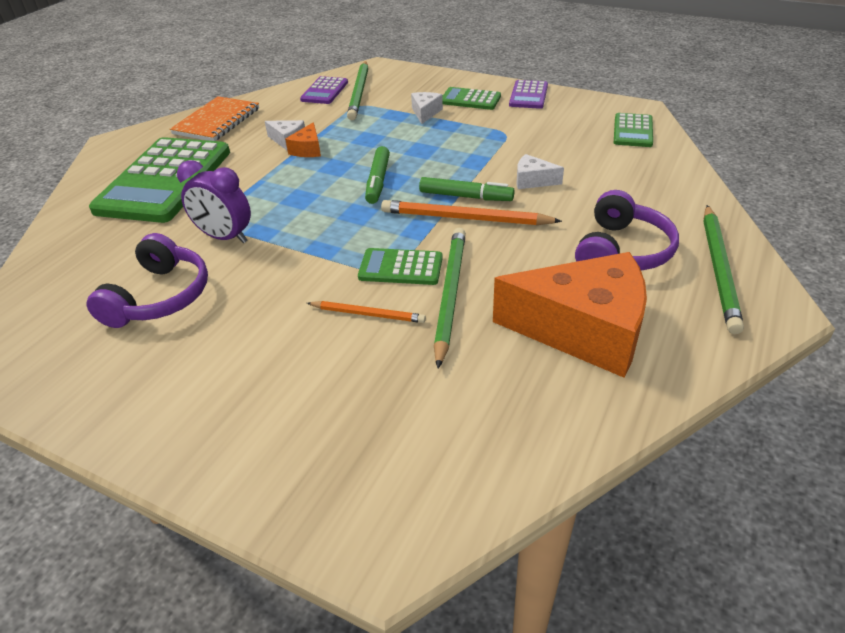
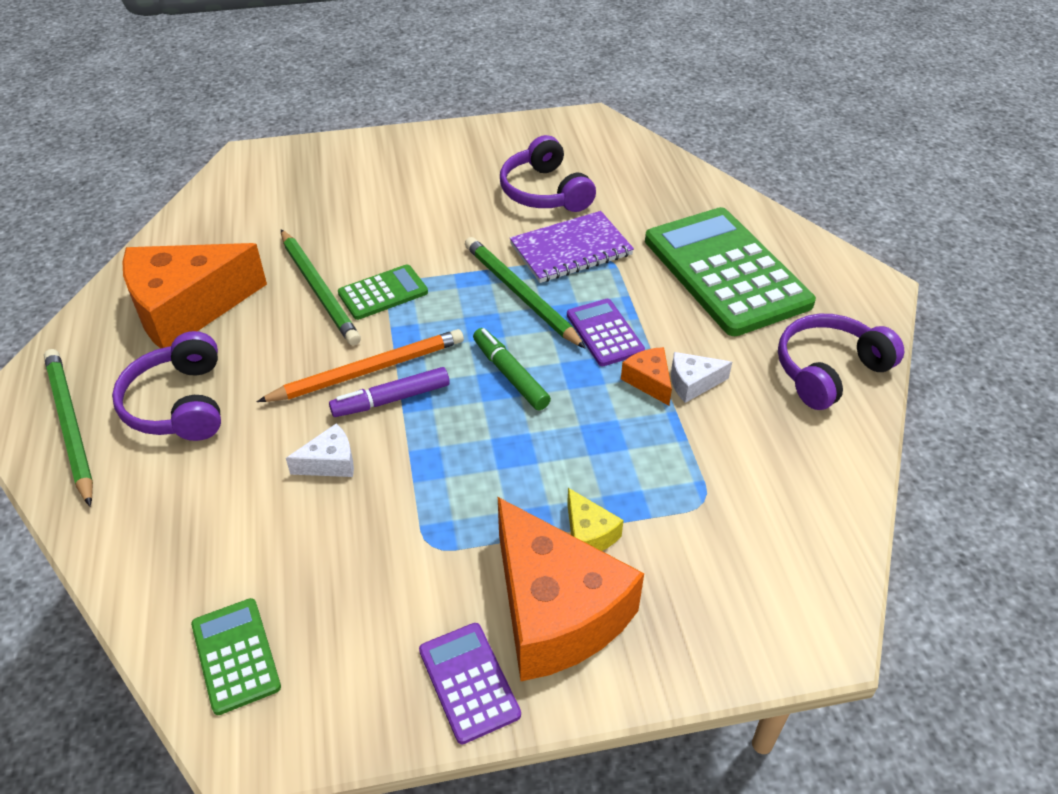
camera: 140 degrees right, 5 degrees up
orange notebook [170,96,259,141] -> purple headphones [778,314,904,410]
purple clock [177,160,251,243] -> purple notebook [510,211,634,283]
purple calculator [300,76,348,104] -> purple calculator moved to [567,299,645,366]
orange pencil [307,301,426,323] -> none
green pencil [347,61,368,120] -> green pencil moved to [465,237,586,349]
white cheese [411,92,443,124] -> yellow cheese [567,488,624,551]
green marker [419,177,515,201] -> purple marker [329,367,450,417]
green calculator [442,87,501,110] -> orange cheese [498,497,644,681]

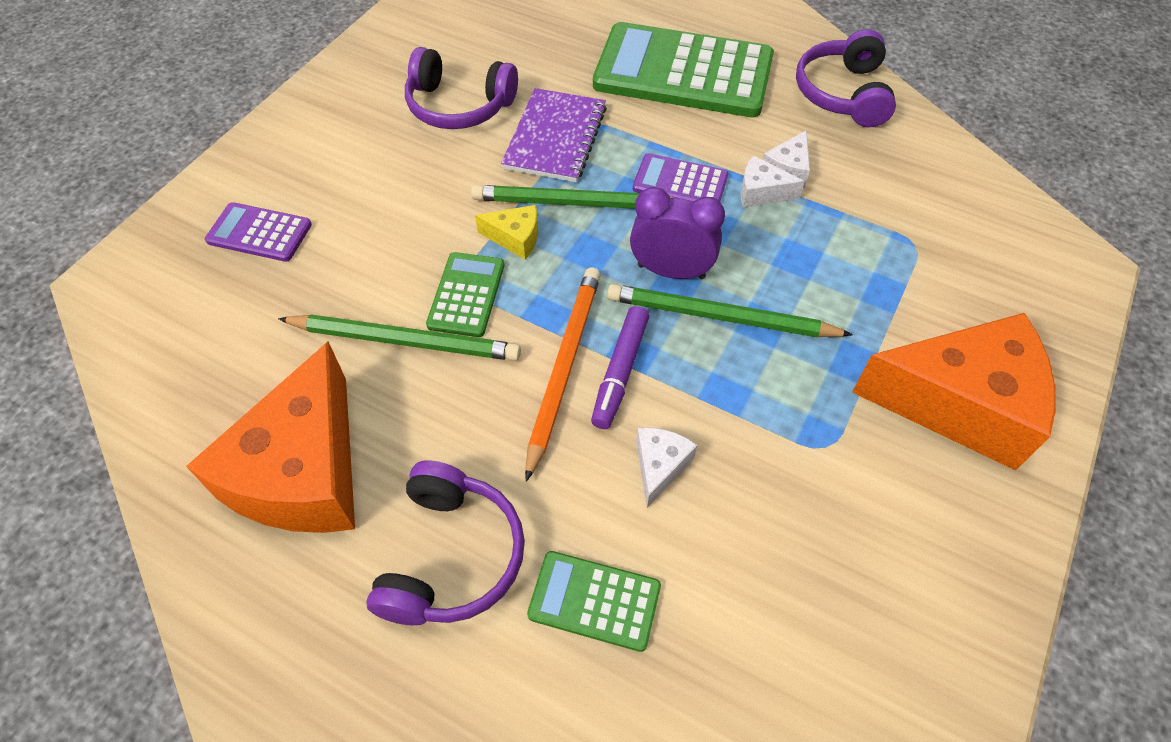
camera: 50 degrees left, 10 degrees up
green pencil [44,349,93,506] -> green pencil moved to [607,284,853,338]
purple headphones [112,331,221,441] -> purple headphones turned 105 degrees counterclockwise [366,460,525,625]
green calculator [191,598,281,715] -> green calculator moved to [527,551,661,652]
purple calculator [419,623,521,744] -> purple calculator moved to [205,202,312,262]
green marker [473,328,551,410] -> purple clock [630,187,725,279]
yellow cheese [567,488,624,551] -> yellow cheese moved to [475,205,538,260]
orange cheese [621,347,672,406] -> white cheese [740,156,805,207]

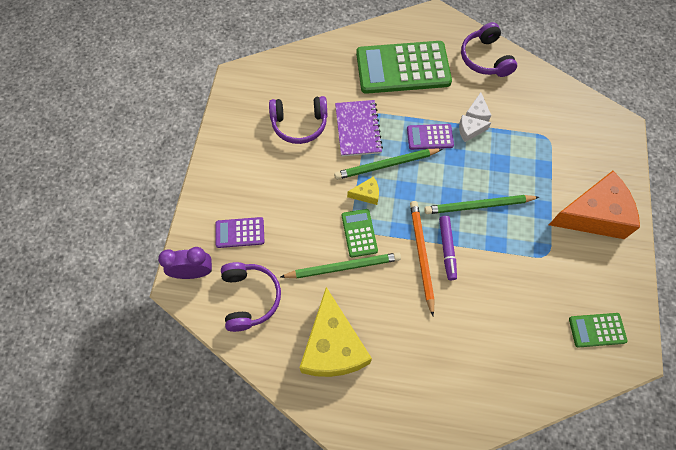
camera: 20 degrees left, 10 degrees up
orange cheese [186,342,355,533] -> yellow cheese [299,287,372,377]
purple headphones [366,460,525,625] -> purple headphones moved to [221,262,281,332]
green calculator [527,551,661,652] -> green calculator moved to [569,313,628,348]
purple clock [630,187,725,279] -> purple clock moved to [158,247,212,279]
white cheese [636,427,698,508] -> none

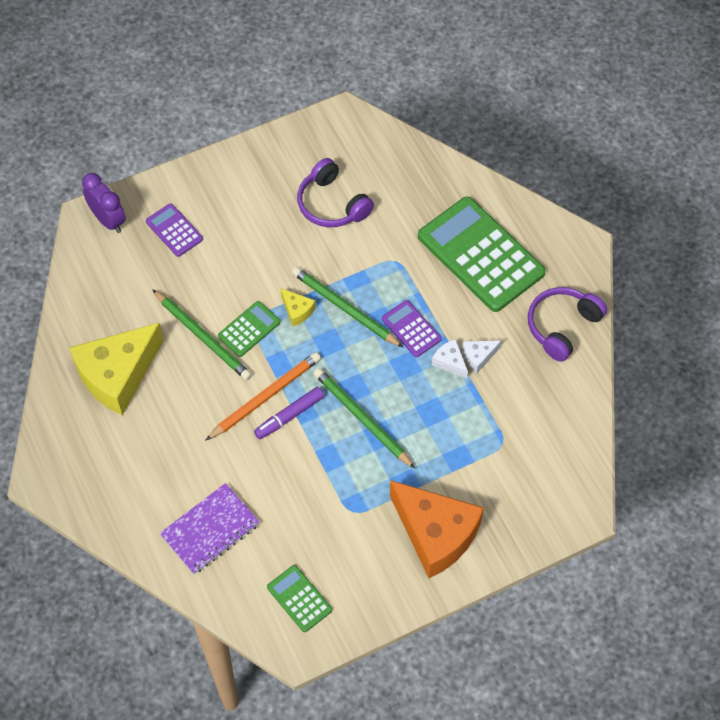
camera: 55 degrees right, 5 degrees down
purple headphones [221,262,281,332] -> none
purple notebook [335,100,383,157] -> purple notebook moved to [160,483,260,574]

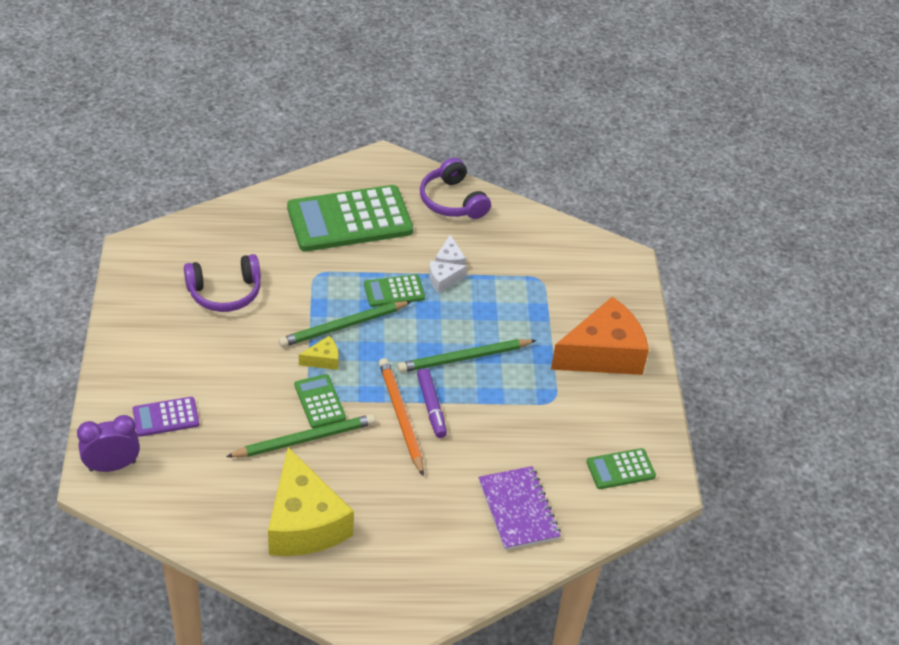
camera: 70 degrees left, 15 degrees down
purple calculator [382,300,442,357] -> green calculator [364,274,425,307]

